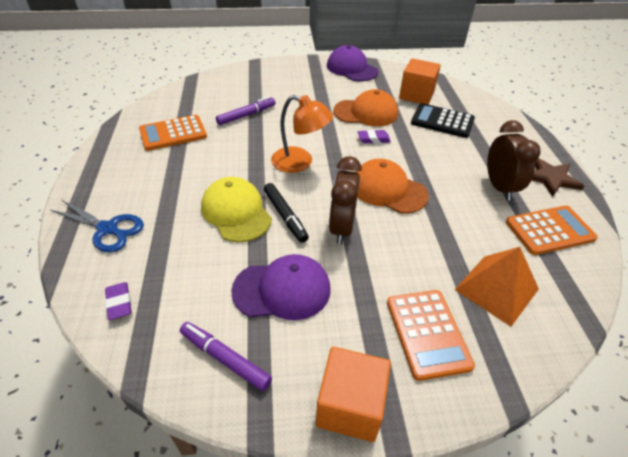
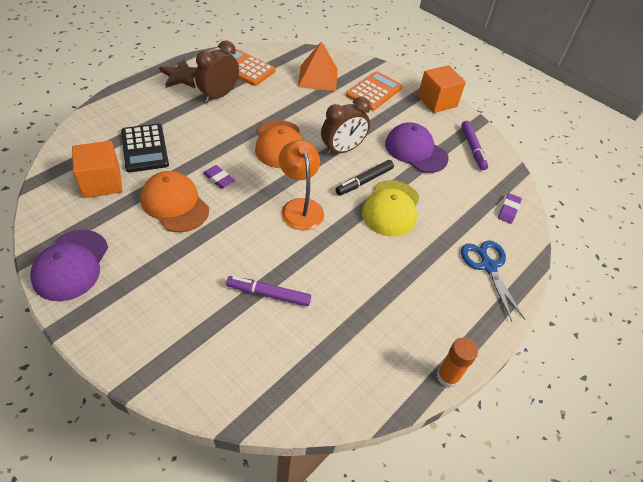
camera: 135 degrees left, 5 degrees up
orange calculator [139,115,207,151] -> none
black marker [264,183,309,243] -> black marker turned 150 degrees counterclockwise [336,160,394,196]
none -> orange glue stick [437,338,478,388]

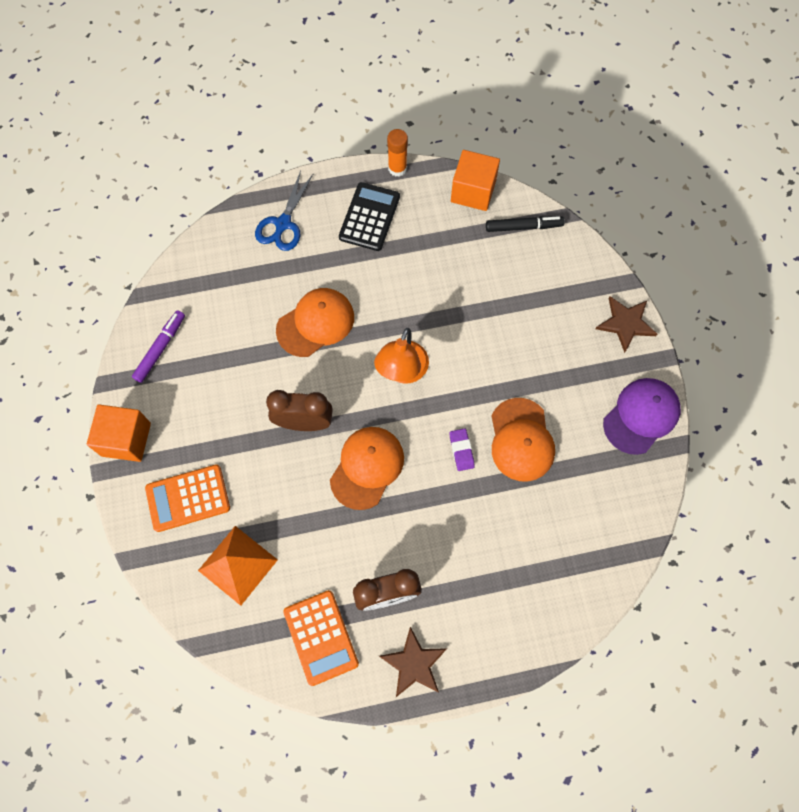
camera: 140 degrees left, 20 degrees up
orange cube [72,141,123,198] -> orange cube moved to [451,150,500,211]
black calculator [121,124,169,172] -> black calculator moved to [339,182,400,251]
purple marker [226,276,311,306] -> none
black marker [336,160,394,196] -> black marker moved to [486,216,565,232]
yellow cap [362,180,419,237] -> orange cap [276,288,354,357]
purple cap [385,122,449,173] -> none
purple eraser [498,193,522,224] -> none
none -> brown star [596,296,657,353]

